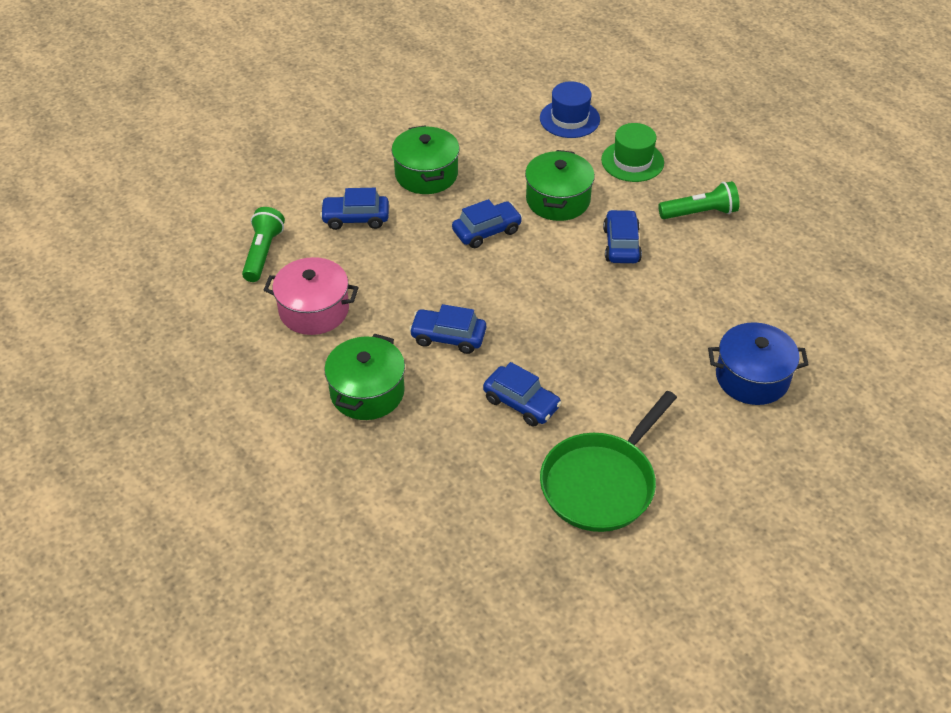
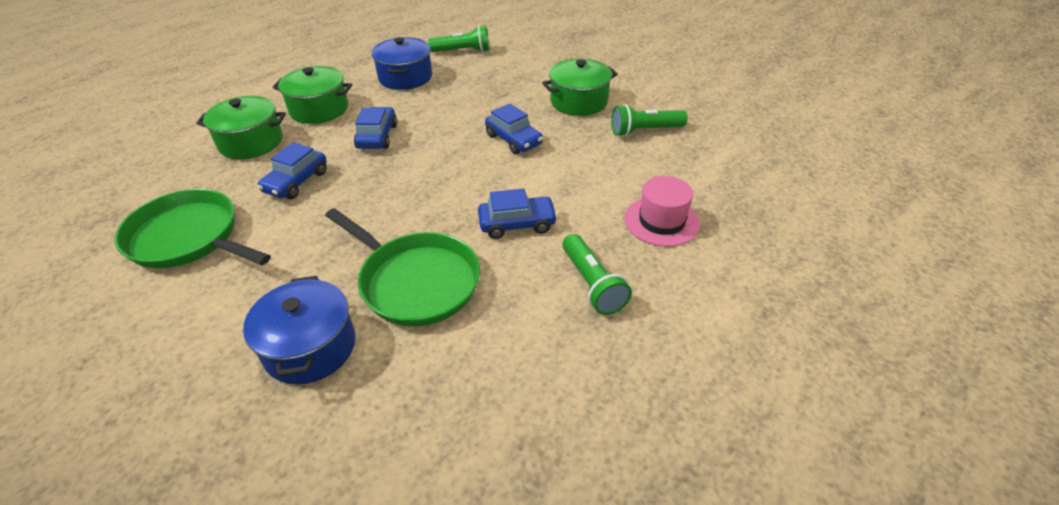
camera: 80 degrees right, 5 degrees down
pink pot [264,257,359,335] -> blue pot [371,37,432,90]
blue car [320,188,389,230] -> none
green pot [525,150,595,221] -> green pot moved to [196,96,286,159]
blue hat [540,81,600,138] -> none
green hat [601,123,664,182] -> pink hat [625,176,700,247]
none -> green pan [325,208,480,326]
none -> green flashlight [611,104,688,137]

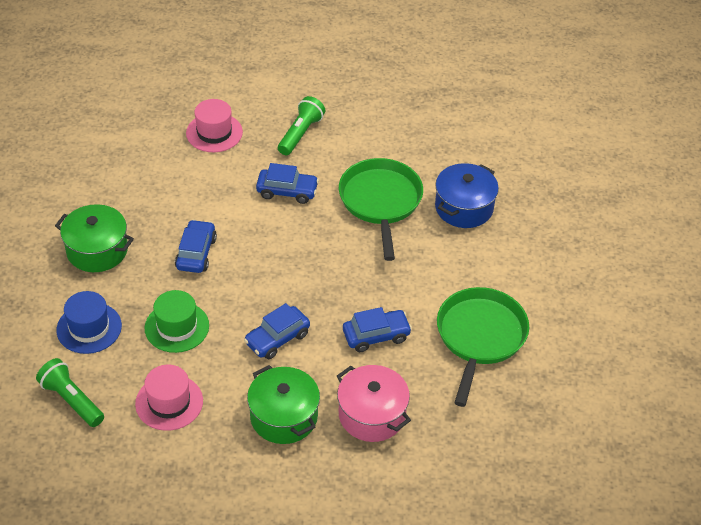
camera: 135 degrees left, 5 degrees up
green pan [115,189,271,269] -> green pan turned 150 degrees counterclockwise [437,287,529,407]
green pot [196,96,286,159] -> pink pot [337,365,411,442]
blue pot [371,37,432,90] -> pink hat [135,364,203,431]
blue car [478,188,558,239] -> blue car turned 150 degrees clockwise [256,163,319,204]
green flashlight [611,104,688,137] -> none
none -> blue hat [56,291,122,354]
none -> green hat [145,290,209,353]

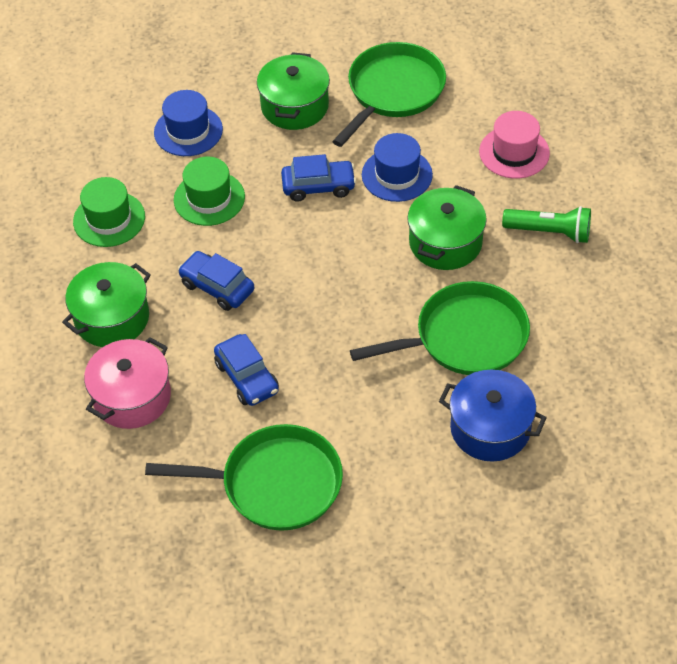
camera: 80 degrees right, 5 degrees up
green flashlight [36,358,104,427] -> none
pink hat [135,364,203,431] -> green hat [73,177,145,247]
blue car [256,163,319,204] -> green pot [407,185,487,270]
none -> green pan [332,42,446,147]
none -> blue hat [362,133,433,202]

